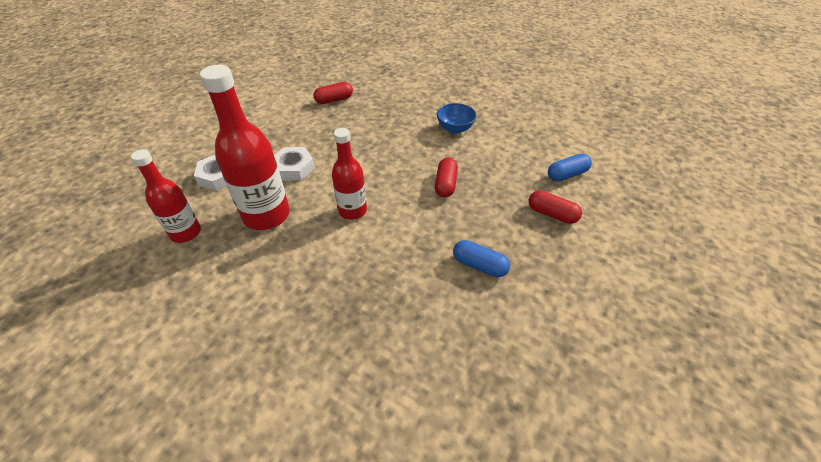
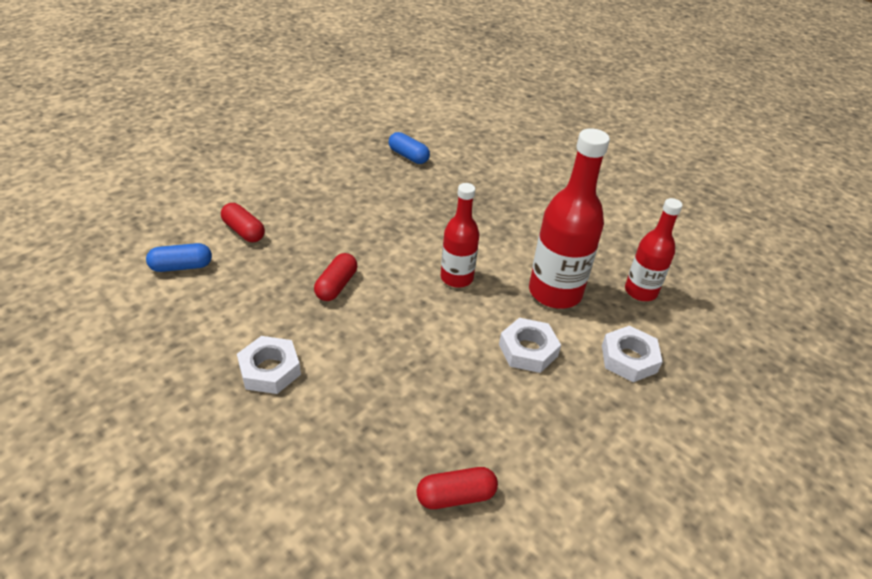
camera: 170 degrees left, 5 degrees down
blue bowl [437,103,476,134] -> white nut [237,336,301,394]
blue capsule [453,240,510,277] -> blue capsule moved to [389,132,430,164]

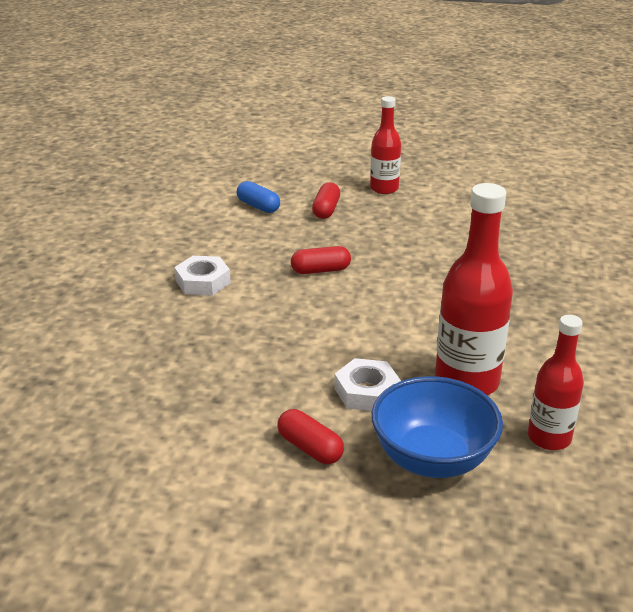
camera: 60 degrees right, 10 degrees down
blue capsule [389,132,430,164] -> none
red capsule [416,467,498,509] -> red capsule moved to [277,409,344,464]
red bottle [441,183,479,288] -> red bottle moved to [370,96,401,194]
white nut [602,326,663,382] -> blue bowl [371,376,503,478]

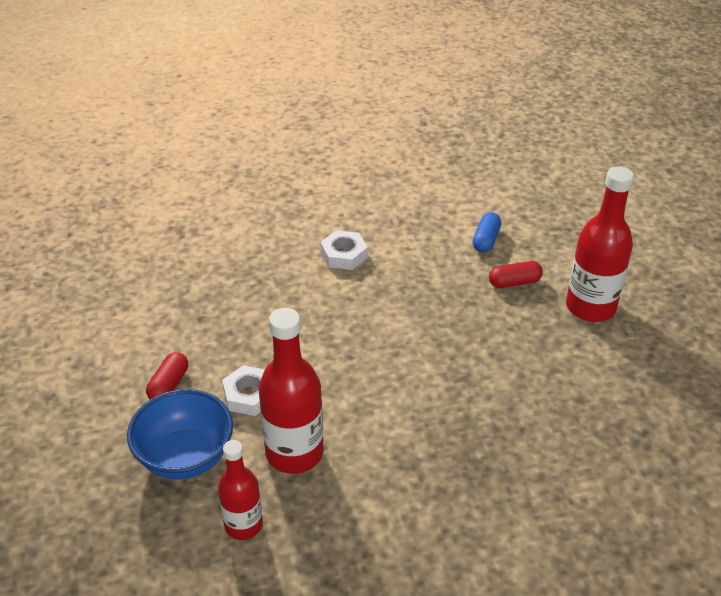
camera: 65 degrees right, 10 degrees up
red capsule [291,246,351,274] -> none
red bottle [370,96,401,194] -> red bottle [566,166,634,322], size x1.61

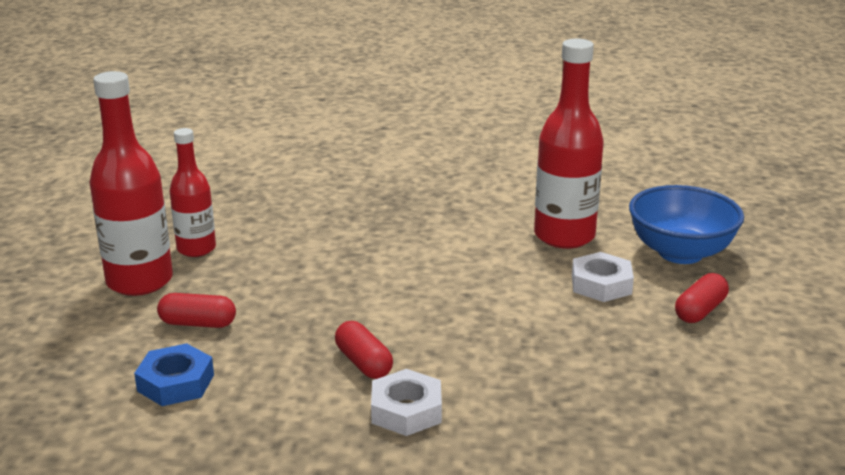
camera: 160 degrees left, 15 degrees down
red bottle [218,440,263,540] -> red bottle moved to [170,128,216,257]
blue capsule [473,212,501,253] -> blue nut [134,343,214,406]
none -> red capsule [335,321,393,379]

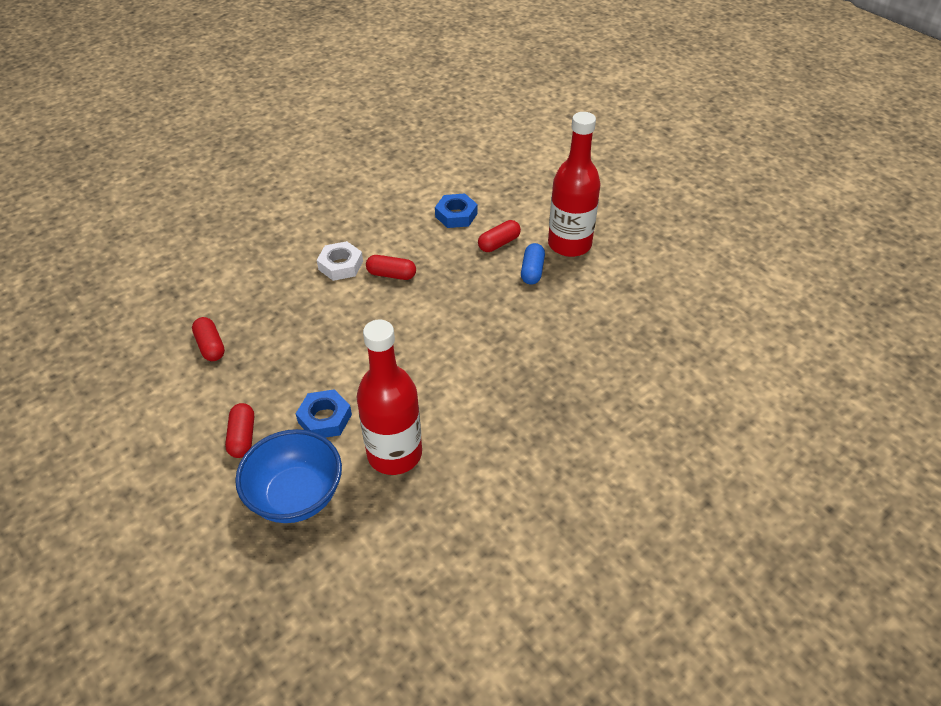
camera: 135 degrees right, 20 degrees up
red bottle [170,128,216,257] -> none
white nut [572,252,634,302] -> blue nut [296,389,352,438]
none -> red capsule [192,317,225,361]
none -> blue capsule [521,243,545,284]

